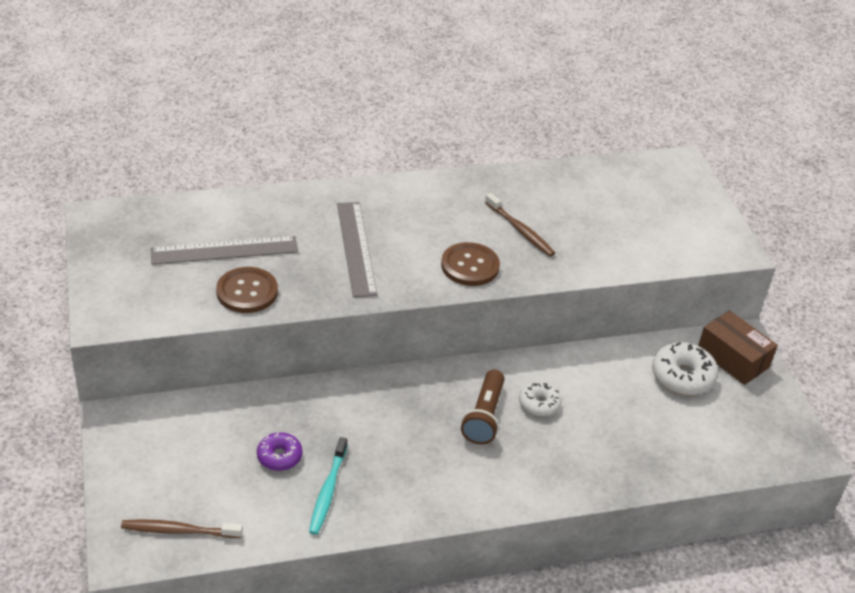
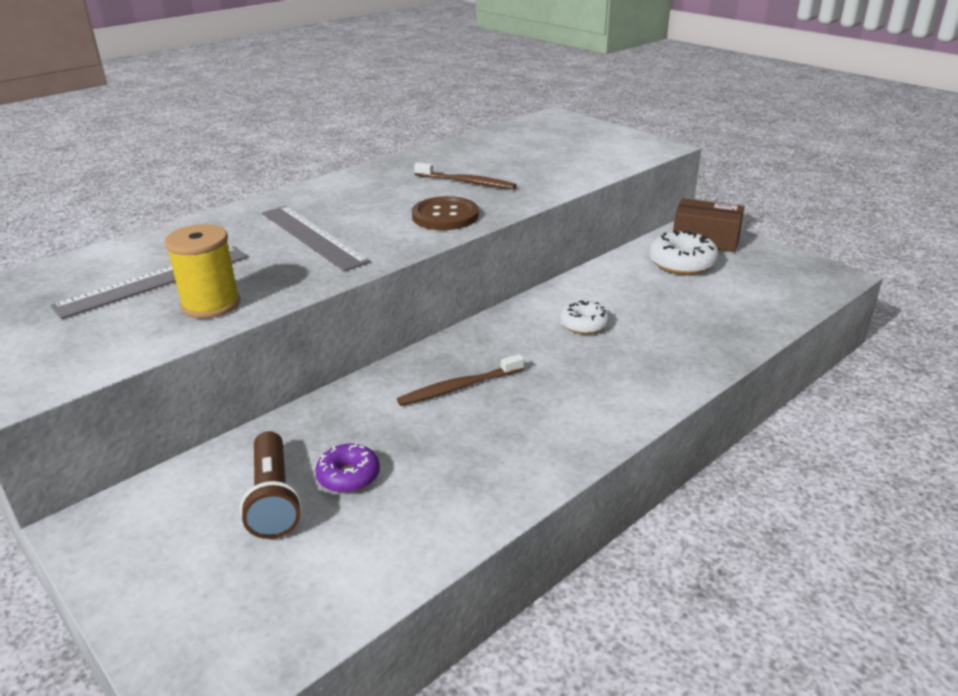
camera: 25 degrees left, 10 degrees down
brown toothbrush [121,519,243,538] -> brown toothbrush moved to [397,354,524,406]
brown button [216,267,278,313] -> yellow spool [165,224,240,319]
turquoise toothbrush [309,437,348,535] -> none
brown flashlight [461,370,505,445] -> brown flashlight moved to [240,431,302,539]

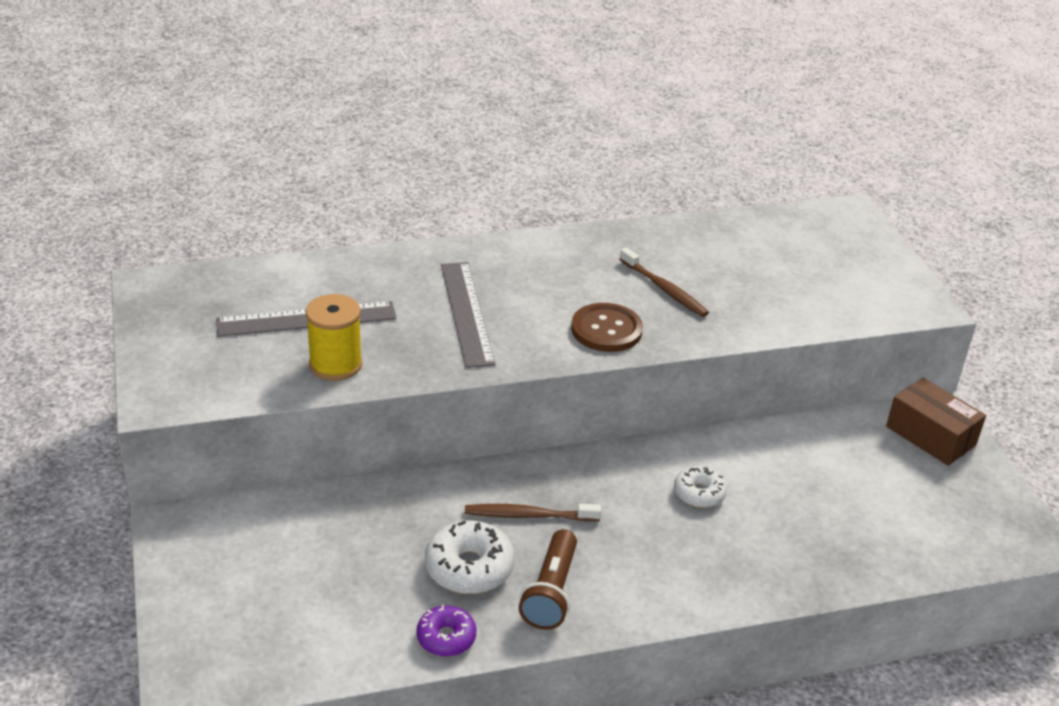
camera: 25 degrees right, 5 degrees up
brown flashlight [240,431,302,539] -> brown flashlight moved to [519,529,577,630]
purple donut [315,444,380,493] -> purple donut moved to [416,605,477,657]
white donut [649,230,719,275] -> white donut moved to [425,521,515,594]

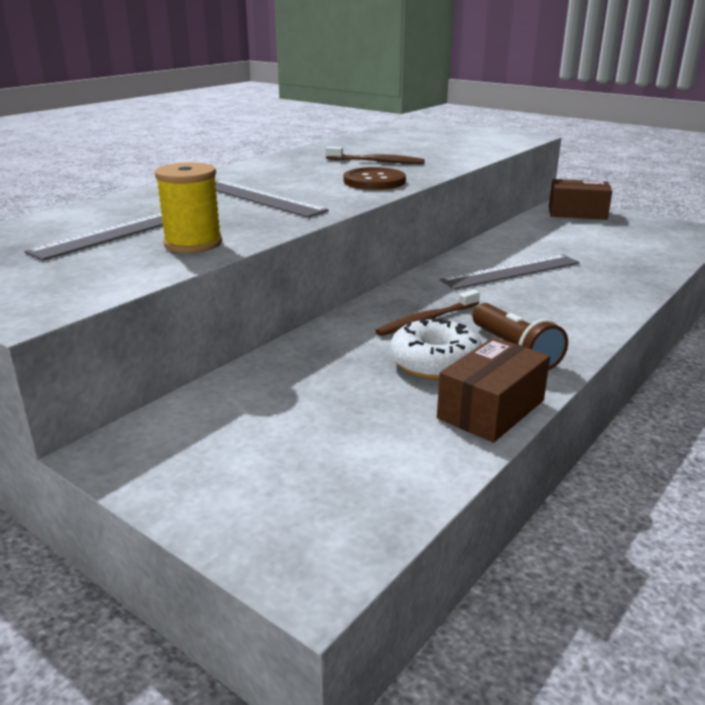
camera: 35 degrees left, 10 degrees down
purple donut [416,605,477,657] -> brown box [437,337,550,443]
white donut [674,466,727,508] -> grey ruler [440,254,579,290]

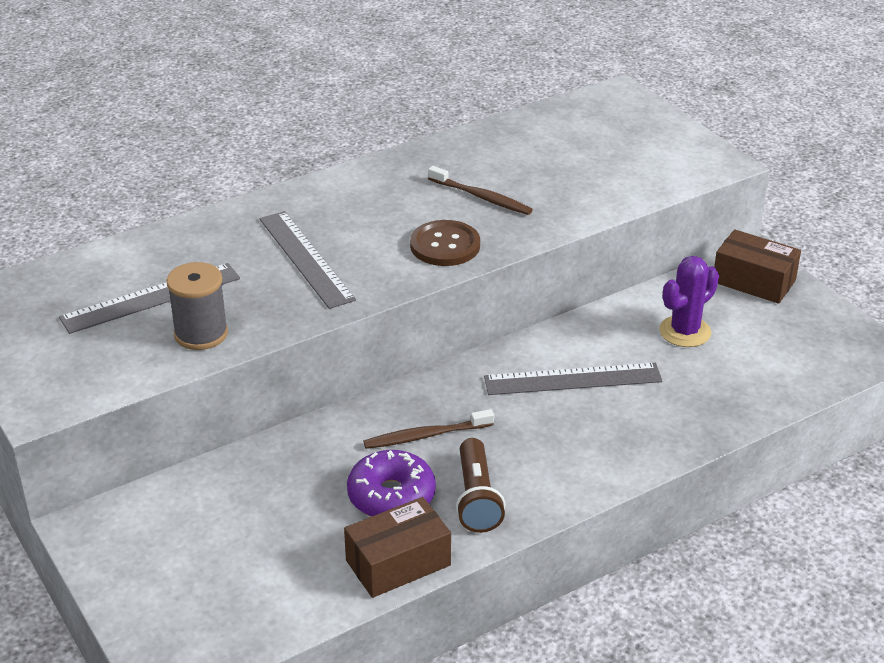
camera: 20 degrees right, 10 degrees up
yellow spool [155,162,222,253] -> grey spool [167,262,228,350]
white donut [390,318,482,380] -> purple donut [347,450,436,517]
none -> purple cactus [659,256,719,347]

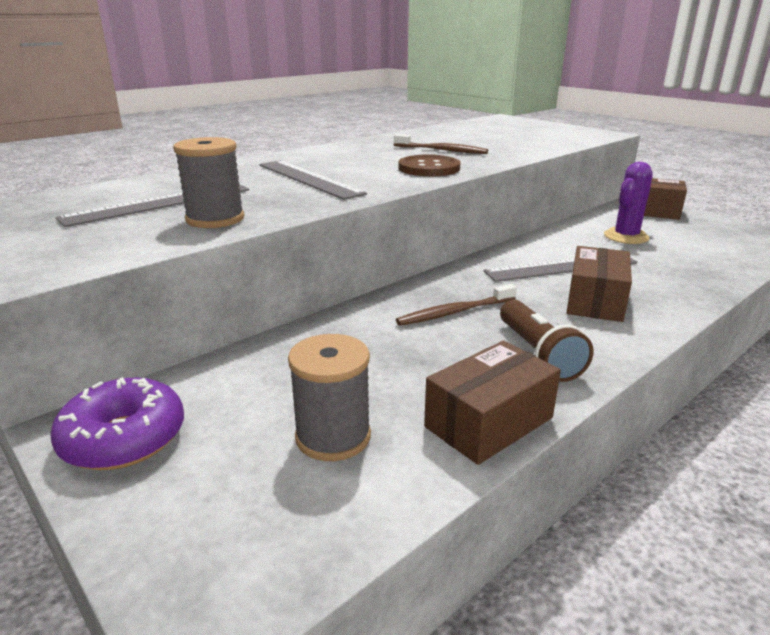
camera: 10 degrees left, 10 degrees down
purple donut [347,450,436,517] -> purple donut moved to [50,377,184,470]
none -> grey spool [288,334,371,461]
none -> brown box [567,246,632,322]

